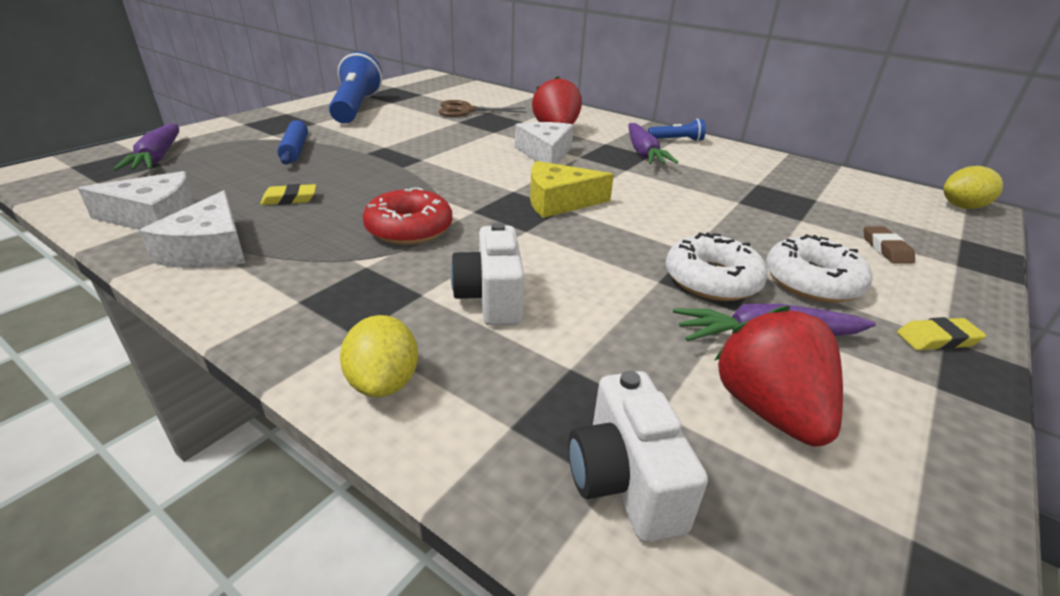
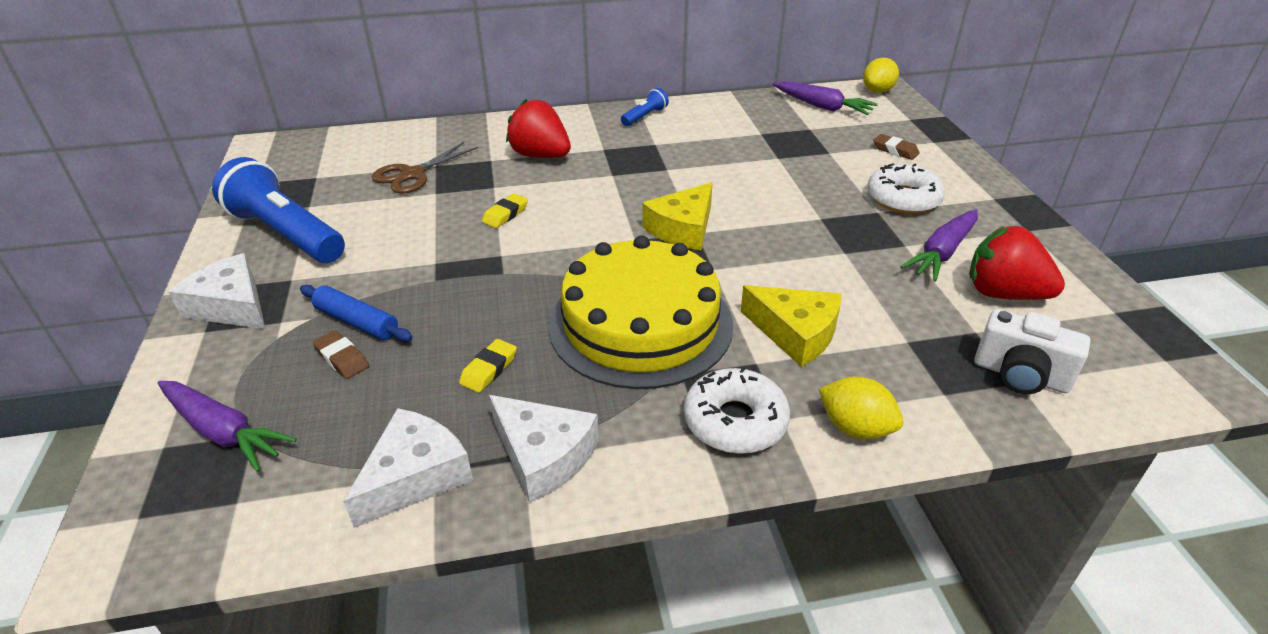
camera: 45 degrees left, 5 degrees up
red donut [363,187,452,245] -> yellow cake [549,235,733,389]
white camera [450,222,525,325] -> yellow cheese [741,285,841,367]
white cheese [515,122,574,164] -> white cheese moved to [169,253,266,329]
purple carrot [628,123,678,164] -> purple carrot moved to [773,81,878,115]
white donut [666,232,768,301] -> white donut moved to [684,366,790,454]
yellow eraser [897,317,986,350] -> yellow eraser moved to [482,193,528,228]
none -> brown eraser [313,330,369,379]

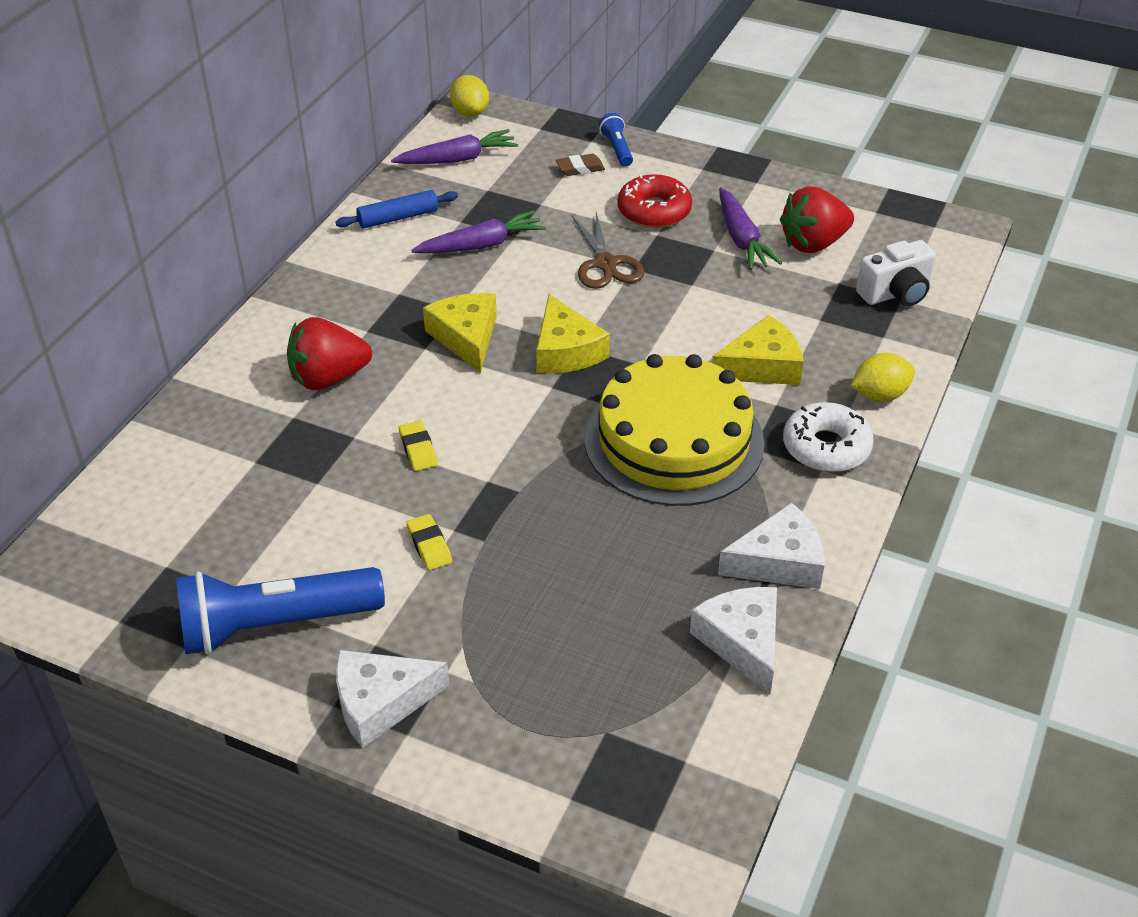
camera: 55 degrees left, 5 degrees up
purple carrot [158,381,297,472] -> purple carrot moved to [411,210,546,254]
blue rolling pin [300,285,413,342] -> blue rolling pin moved to [335,190,458,229]
brown eraser [313,330,369,379] -> none
brown scissors [372,142,479,194] -> brown scissors moved to [572,212,644,289]
yellow eraser [459,339,517,393] -> yellow eraser moved to [406,514,452,570]
blue flashlight [621,88,669,126] -> blue flashlight moved to [599,113,633,167]
white donut [867,163,945,214] -> red donut [617,174,692,228]
none -> yellow cheese [423,293,497,373]

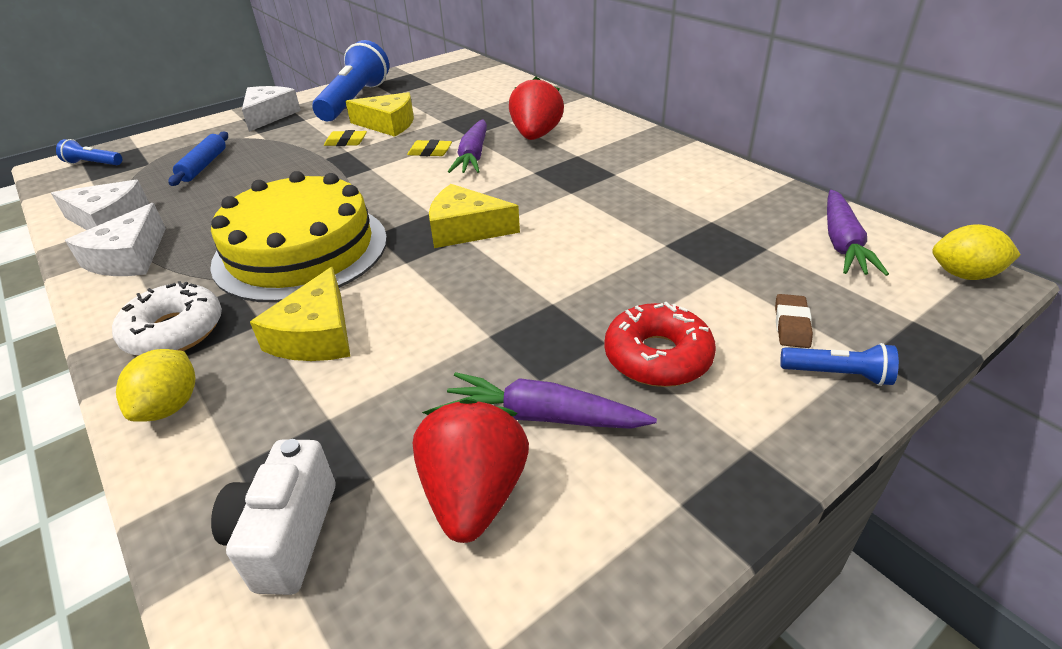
camera: 120 degrees right, 5 degrees down
blue rolling pin [335,190,458,229] -> blue rolling pin moved to [168,132,228,186]
purple carrot [411,210,546,254] -> purple carrot moved to [448,119,487,173]
yellow cheese [423,293,497,373] -> yellow cheese moved to [346,92,414,137]
brown scissors [572,212,644,289] -> none
none -> blue flashlight [56,139,122,165]

